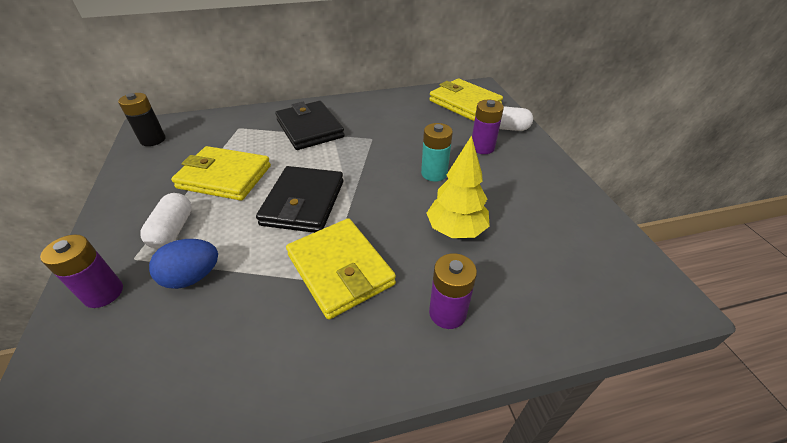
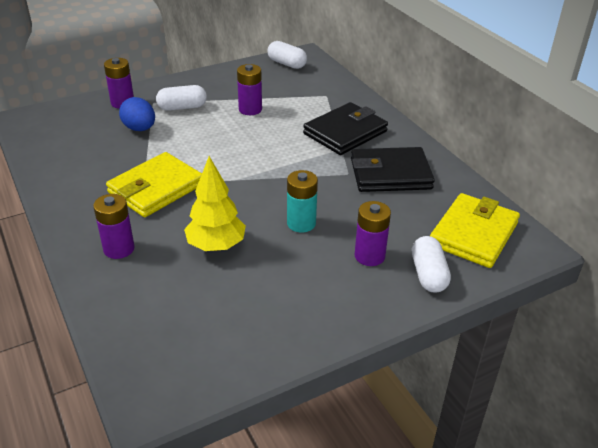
camera: 75 degrees right, 5 degrees down
black battery [118,93,166,146] -> white capsule [267,41,307,69]
yellow wallet [171,146,271,201] -> purple battery [237,64,262,115]
black wallet [256,166,344,233] -> black wallet moved to [351,147,435,192]

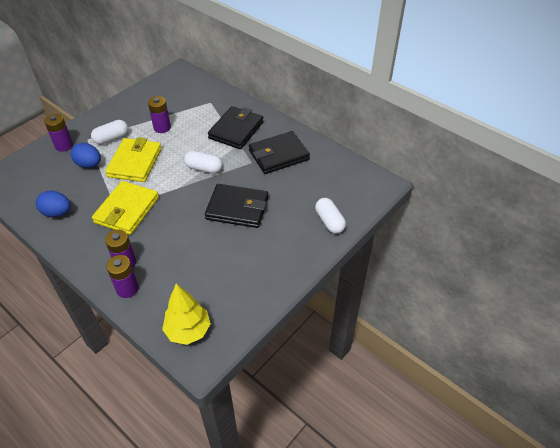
camera: 20 degrees left, 10 degrees up
yellow tree [184,156,246,251] -> yellow tree moved to [162,284,211,345]
white capsule [267,41,307,69] -> white capsule moved to [184,151,222,173]
turquoise battery [287,170,318,233] -> black wallet [205,184,268,228]
purple battery [355,201,391,266] -> purple battery moved to [106,255,139,298]
yellow wallet [430,193,520,268] -> yellow wallet moved to [105,137,162,182]
none -> blue egg [36,190,71,217]

